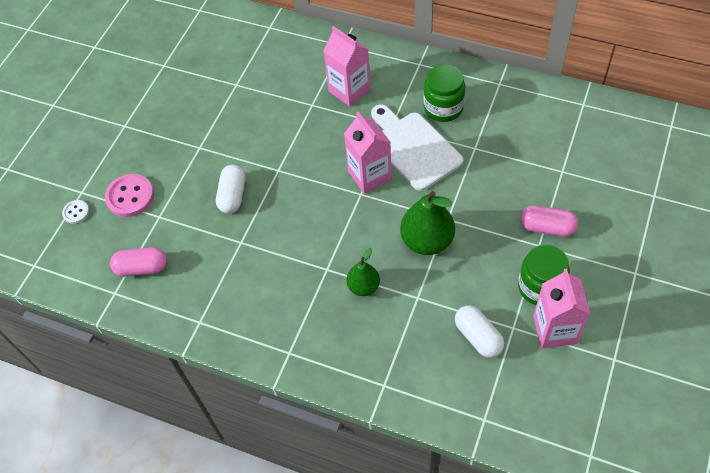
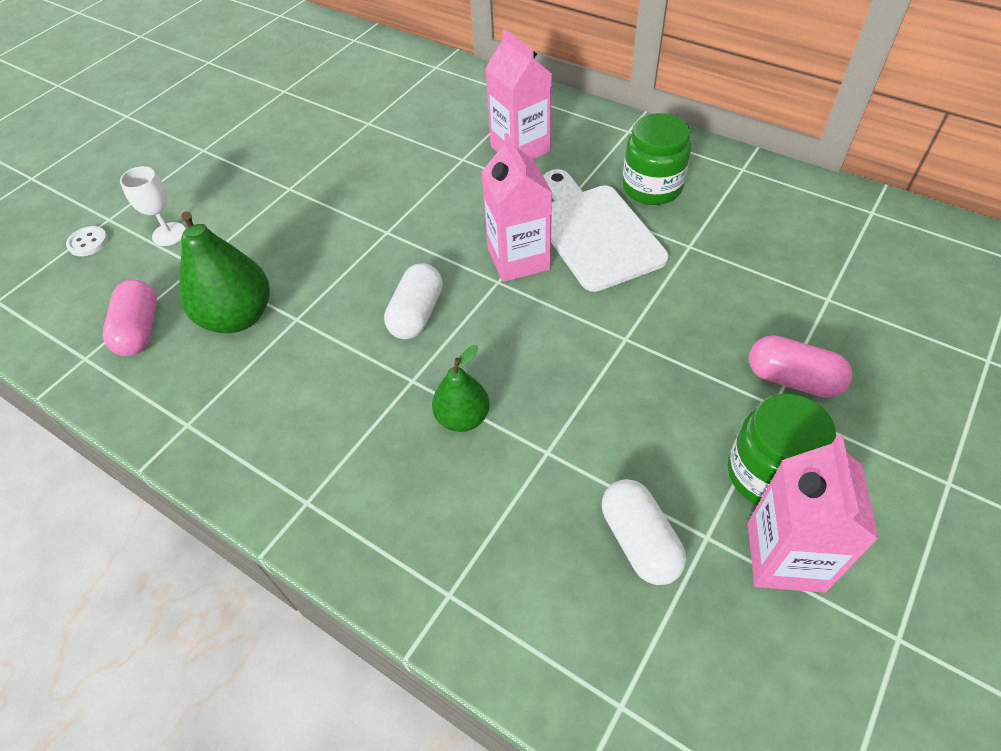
camera: 10 degrees right, 5 degrees down
pink button [105,174,154,217] -> white goblet [120,166,186,246]
pink capsule [110,247,167,276] -> pink capsule turned 75 degrees clockwise [103,279,157,356]
white capsule [216,165,245,214] -> white capsule moved to [384,263,443,339]
green pear [400,191,455,255] -> green pear moved to [179,211,270,333]

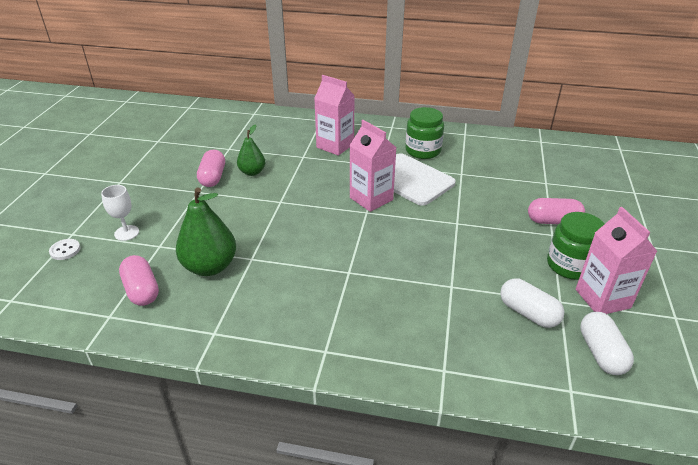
camera: 25 degrees left, 15 degrees down
white capsule [384,263,443,339] -> white capsule moved to [580,312,634,375]
green pear [432,345,489,432] -> green pear moved to [237,124,265,176]
none -> pink capsule [197,149,225,187]

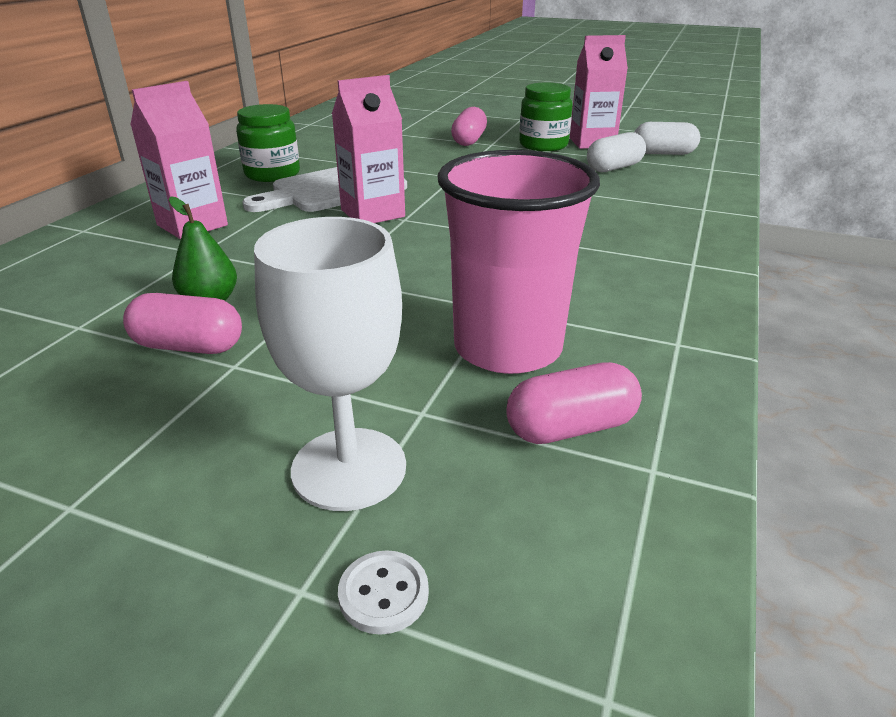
camera: 80 degrees left, 5 degrees down
white goblet [101,185,139,241] -> white goblet [254,217,406,511], size x1.80
green pear [176,187,236,276] -> pink cup [438,150,600,374]

